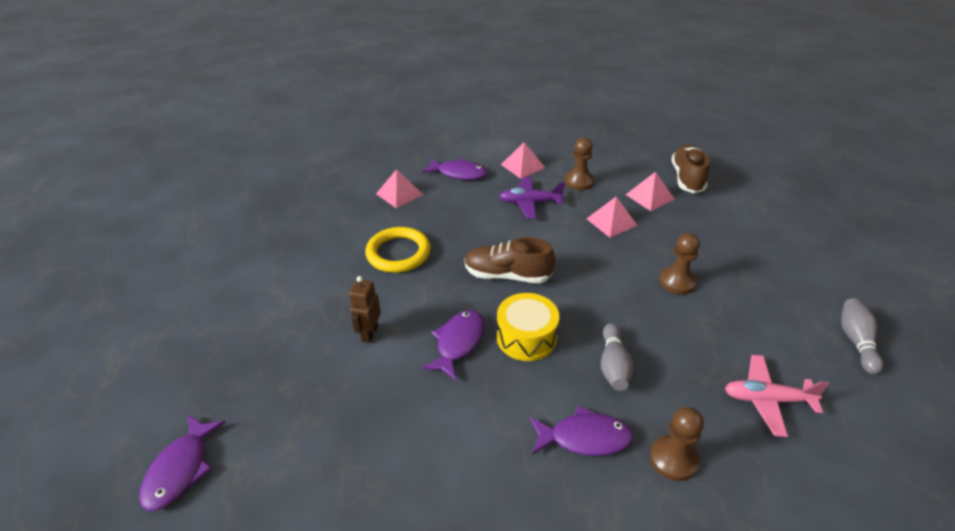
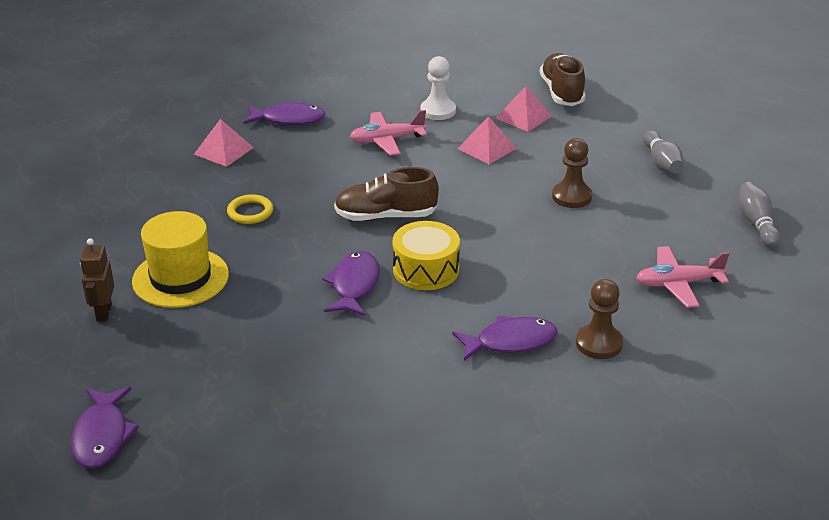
camera: 15 degrees left, 5 degrees down
brown robot [349,276,381,343] -> brown robot moved to [80,238,114,322]
yellow ring [365,227,431,273] -> yellow ring [227,194,273,224], size x0.59
purple plane [499,177,565,218] -> pink plane [350,110,427,156]
pink pyramid [501,142,545,179] -> none
brown pawn [565,137,594,190] -> white pawn [420,56,456,120]
grey bowling pin [601,323,634,391] -> grey bowling pin moved to [643,131,684,173]
none -> yellow hat [132,211,229,308]

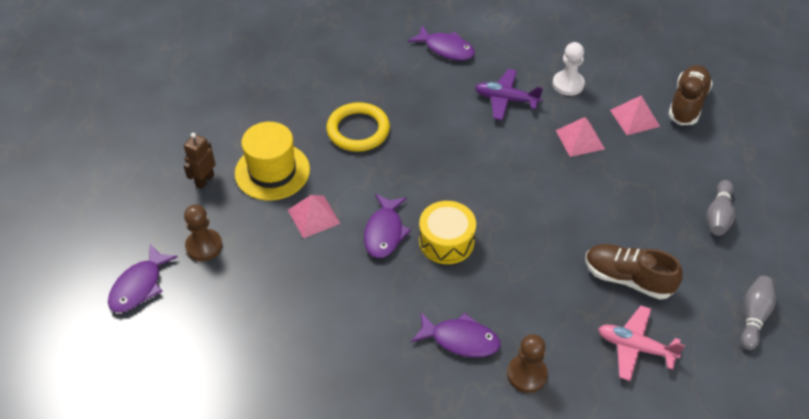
camera: 30 degrees right, 15 degrees up
pink pyramid [194,119,254,167] -> pink pyramid moved to [288,195,341,239]
yellow ring [227,194,273,224] -> yellow ring [326,102,390,152], size x1.69
purple fish [322,251,380,316] -> purple fish turned 150 degrees clockwise [364,194,411,258]
brown shoe [334,167,439,221] -> brown shoe moved to [585,244,683,299]
pink plane [350,110,427,156] -> purple plane [475,69,543,120]
brown pawn [552,138,592,208] -> brown pawn moved to [184,205,222,261]

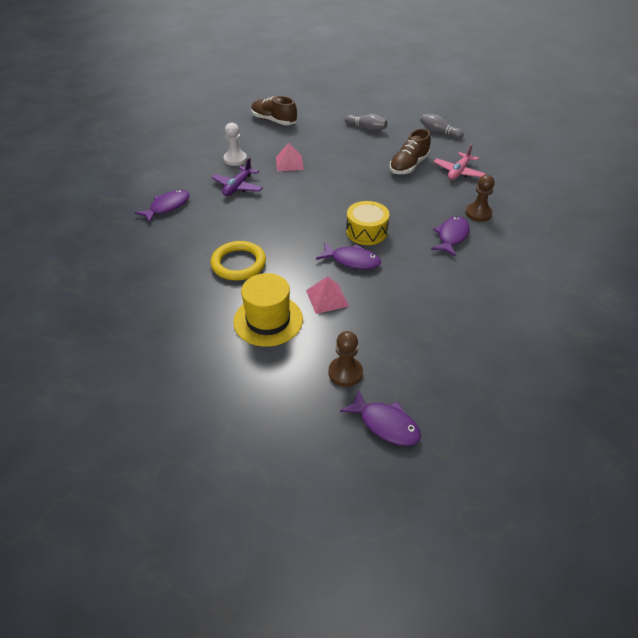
camera: 80 degrees left, 5 degrees down
brown robot [184,133,216,189] -> none
pink pyramid [610,96,660,135] -> none

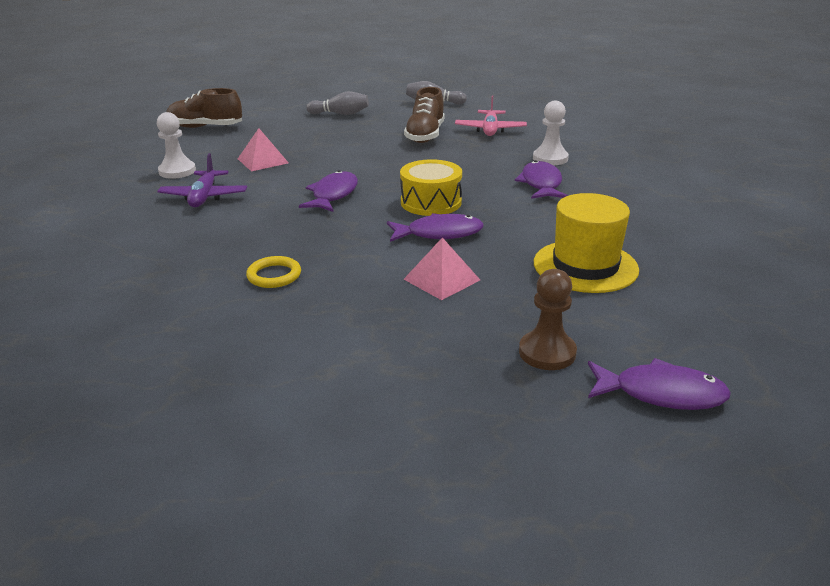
camera: 25 degrees left, 15 degrees down
purple fish [135,190,189,223] -> purple fish moved to [299,170,358,212]
yellow ring [211,241,266,281] -> yellow ring [246,256,301,288], size x0.59
yellow hat [233,273,303,347] -> yellow hat moved to [534,193,639,293]
brown pawn [465,175,495,222] -> white pawn [533,100,569,165]

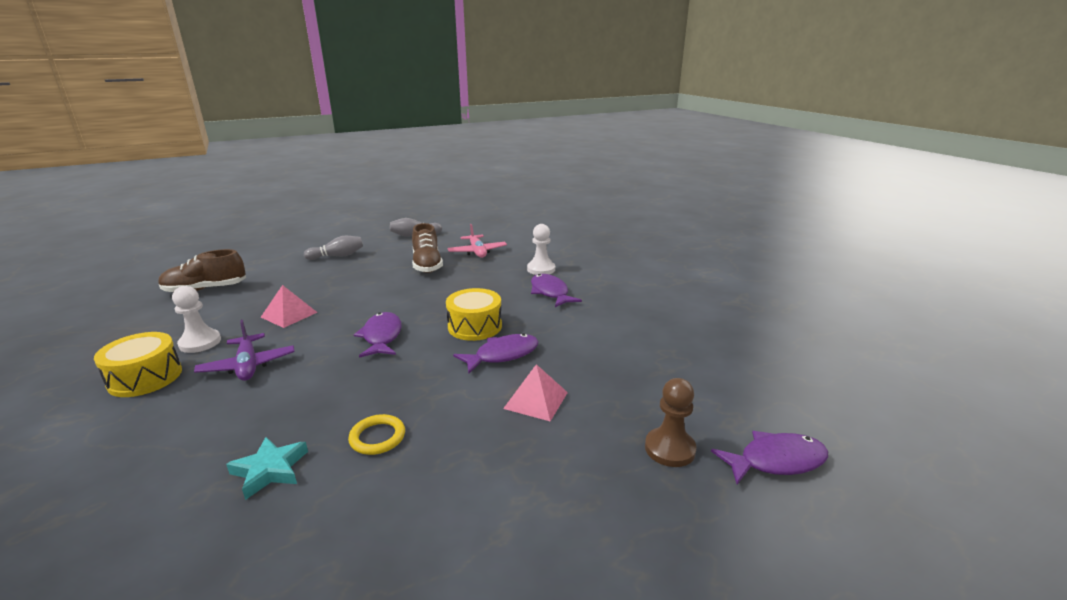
camera: 25 degrees left, 5 degrees down
yellow hat [534,193,639,293] -> none
none -> yellow drum [94,332,182,397]
none -> turquoise star [226,437,308,500]

